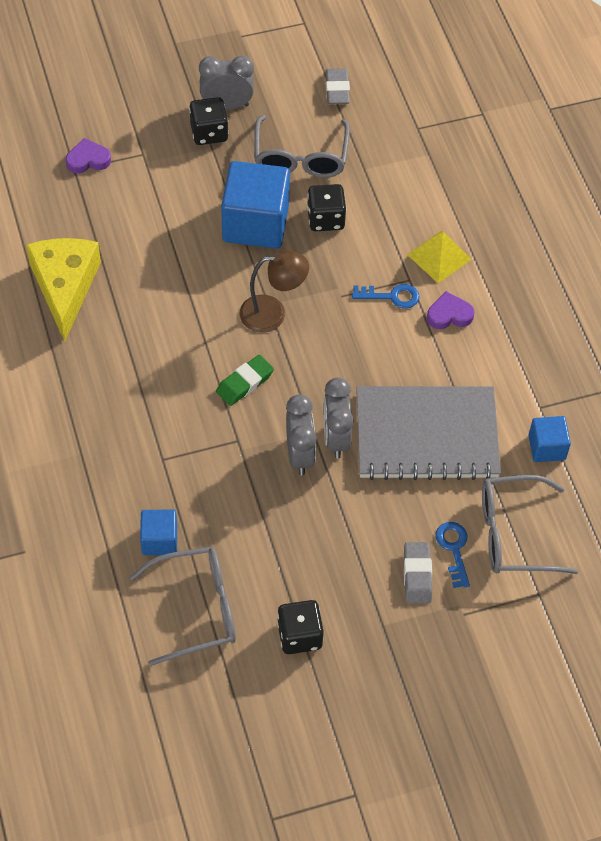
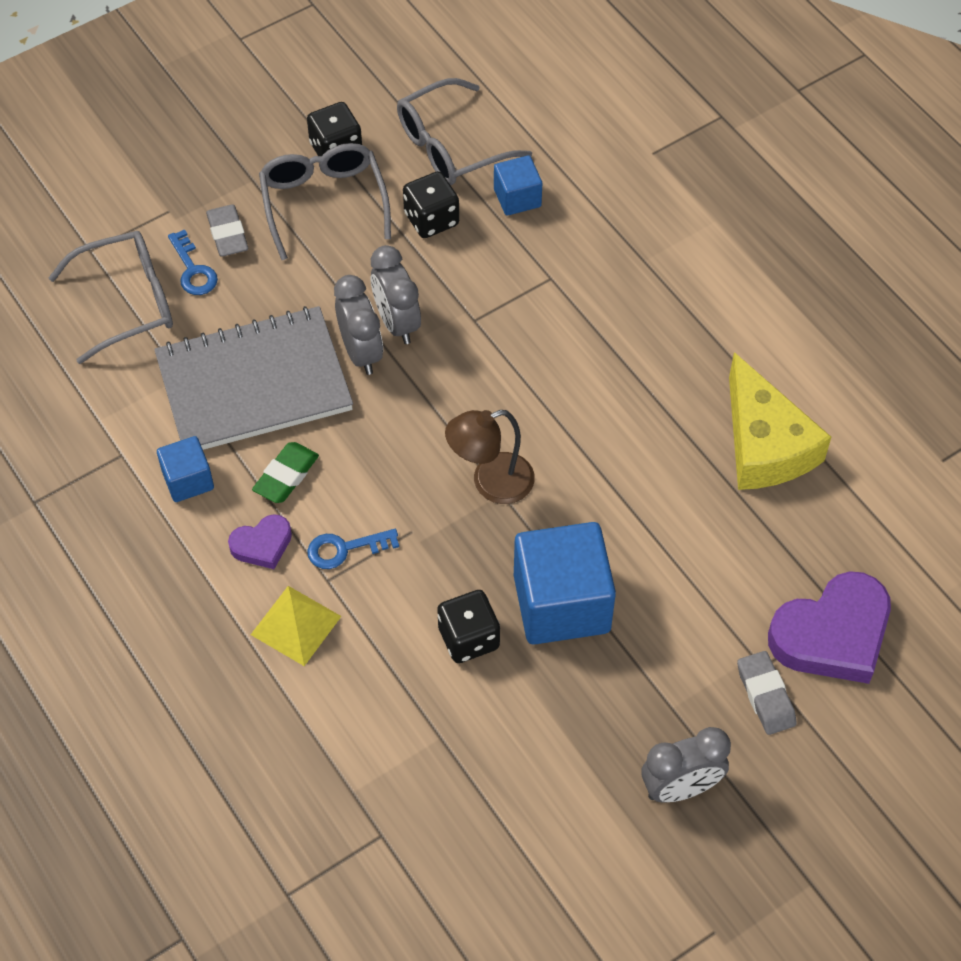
camera: 165 degrees right, 0 degrees up
purple heart [66,138,111,173] -> purple heart [768,571,891,684], size x1.96
black dice [189,97,228,145] -> black dice moved to [403,171,459,238]
green eraser [216,355,274,406] -> green eraser moved to [252,442,319,503]
grey glasses [254,115,350,178] -> grey glasses moved to [259,143,391,260]
grey eraser [326,69,350,104] -> grey eraser moved to [737,651,797,735]
blue cube [529,416,571,462] -> blue cube moved to [157,436,214,502]

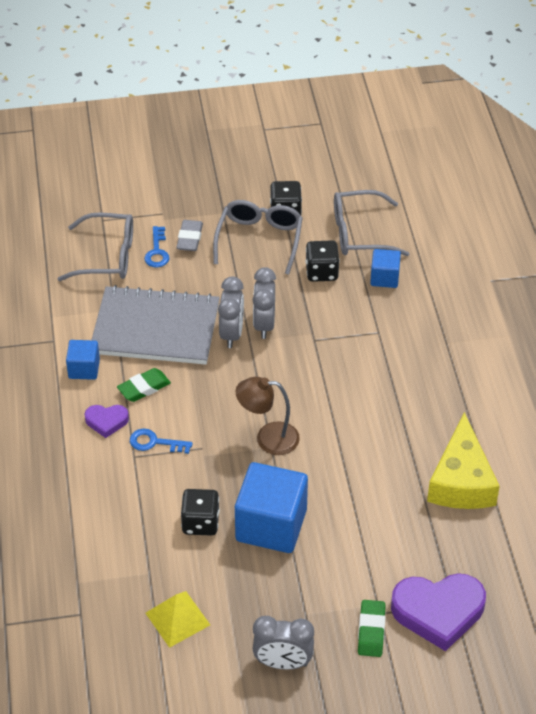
camera: 25 degrees right, 10 degrees down
yellow pyramid [251,586,341,666] -> yellow pyramid moved to [146,591,210,648]
grey eraser [737,651,797,735] -> green eraser [358,600,386,657]

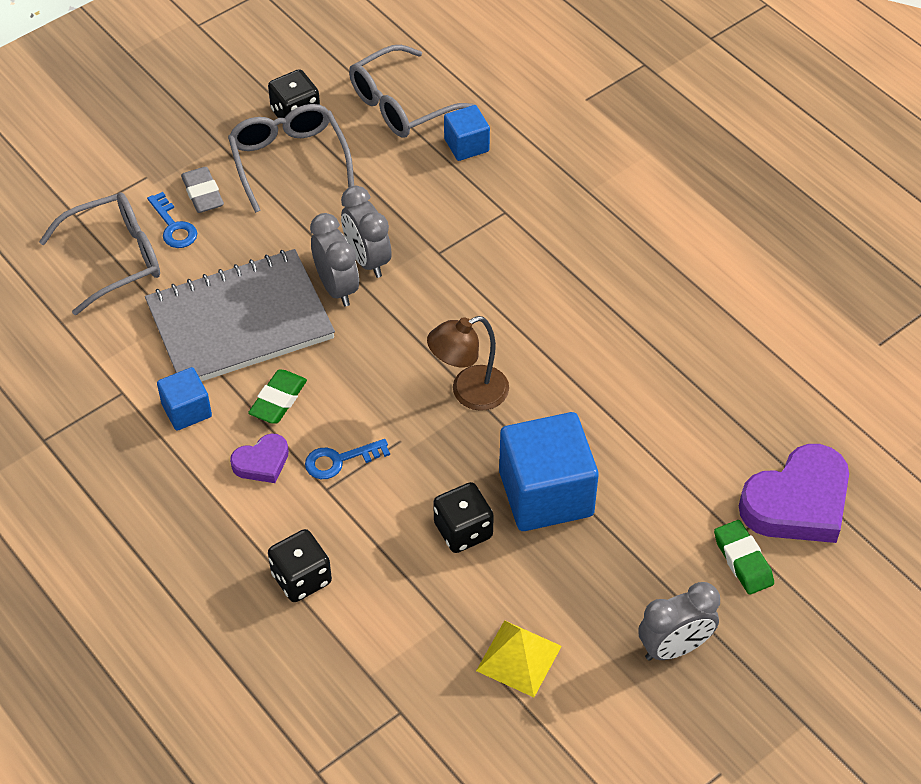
camera: 30 degrees left, 5 degrees up
black dice [305,240,340,282] -> black dice moved to [268,529,332,602]
yellow cheese [427,412,500,509] -> none

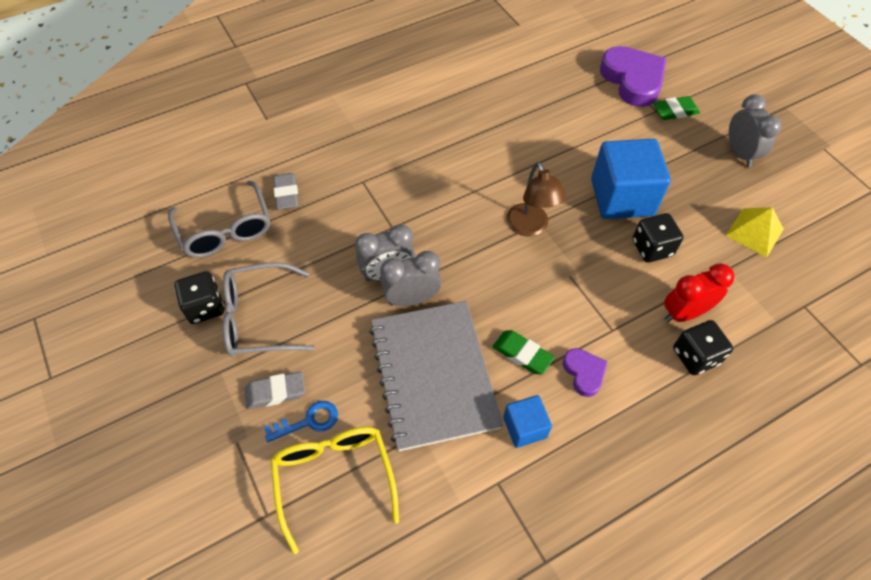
camera: 80 degrees left, 5 degrees up
grey glasses [39,192,160,315] -> yellow glasses [270,427,399,554]
blue key [305,439,390,479] -> none
blue cube [444,105,490,161] -> grey eraser [273,173,299,210]
none -> red clock [664,263,735,322]

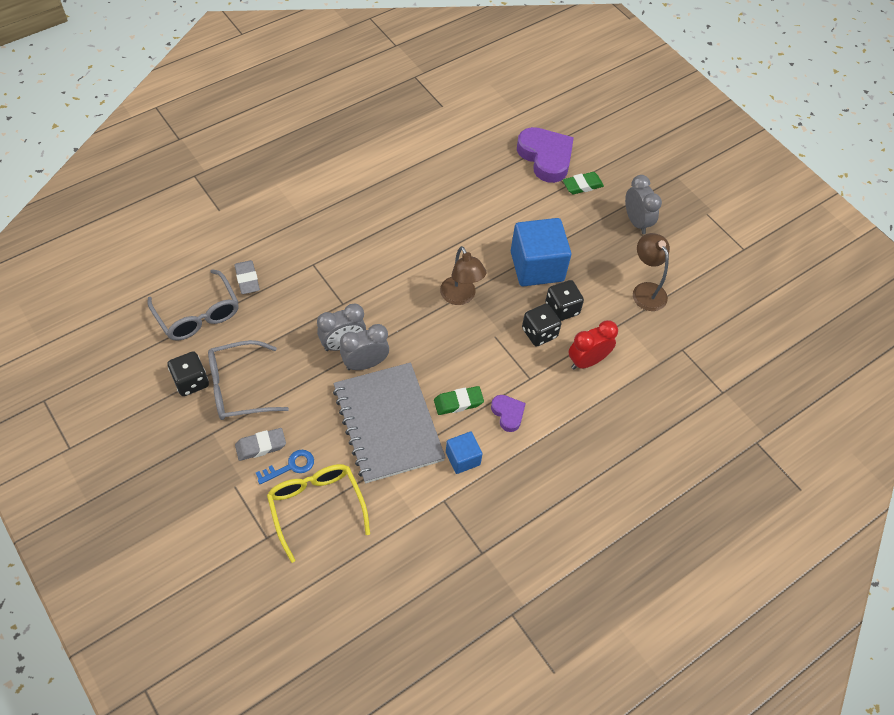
camera: 10 degrees left, 0 degrees up
green eraser [493,330,555,374] -> green eraser turned 45 degrees counterclockwise [434,386,484,415]
black dice [673,320,733,375] -> black dice moved to [522,303,562,347]
yellow pyramid [726,207,784,257] -> brown lamp [633,233,670,311]

